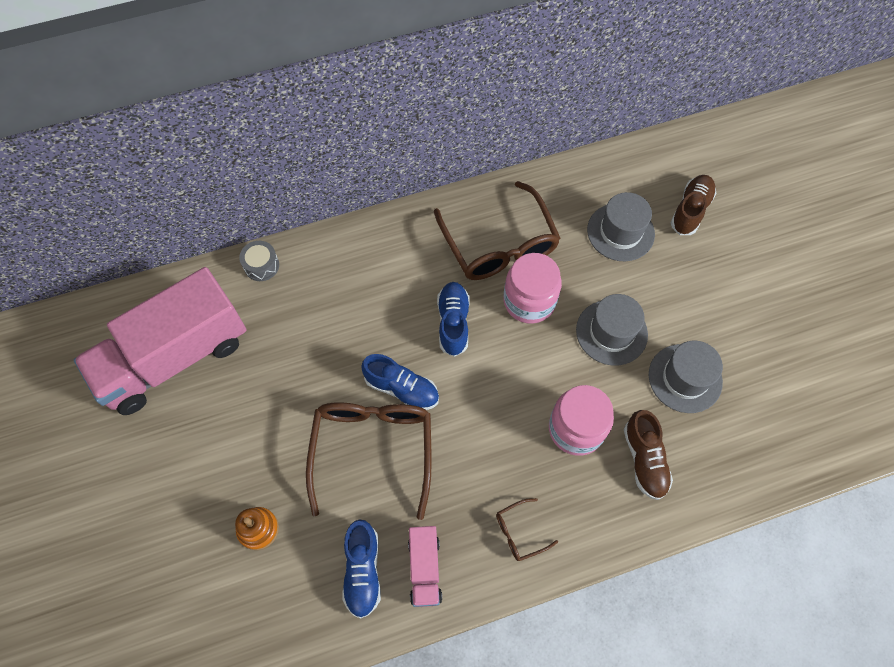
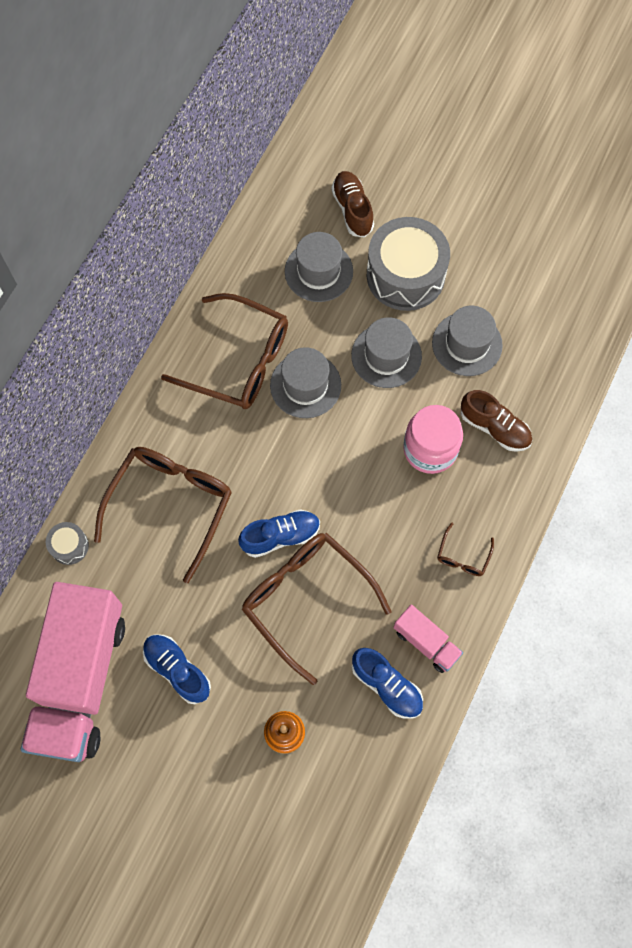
camera: 45 degrees left, 5 degrees up
blue shoe [437,282,470,357] -> blue shoe moved to [143,634,211,704]
pink jar [504,253,562,324] -> grey hat [270,347,341,418]
none -> brown glasses [94,447,232,583]
none -> grey drum [367,217,450,311]

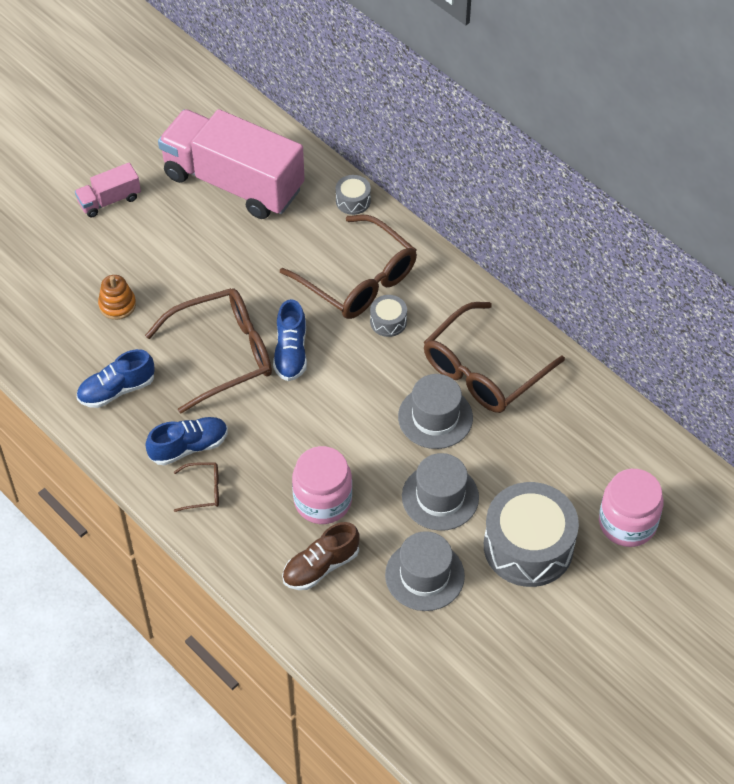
camera: 110 degrees right, 15 degrees down
blue shoe [143,634,211,704] -> blue shoe moved to [145,417,228,465]
grey hat [285,232,353,302] -> none
brown shoe [331,171,374,238] -> pink jar [599,469,664,547]
pink truck [393,605,463,673] -> pink truck moved to [75,162,141,218]
brown glasses [437,523,494,576] -> brown glasses turned 135 degrees clockwise [174,462,219,512]
none -> grey drum [370,295,407,337]

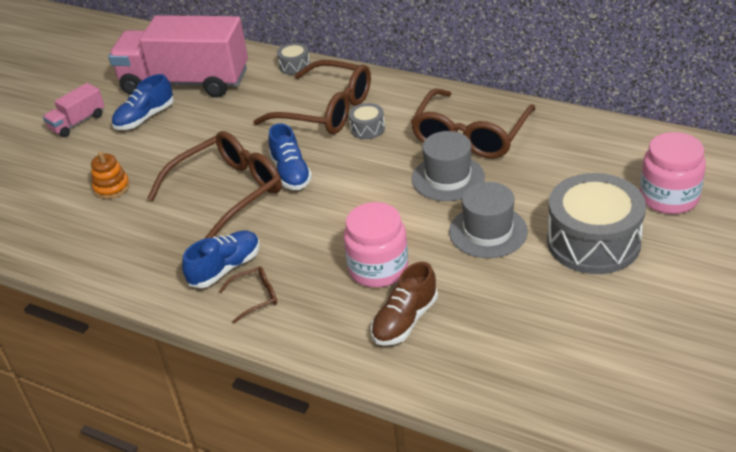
camera: 15 degrees left, 15 degrees down
blue shoe [77,349,155,408] -> blue shoe moved to [112,74,174,130]
grey hat [385,531,465,611] -> none

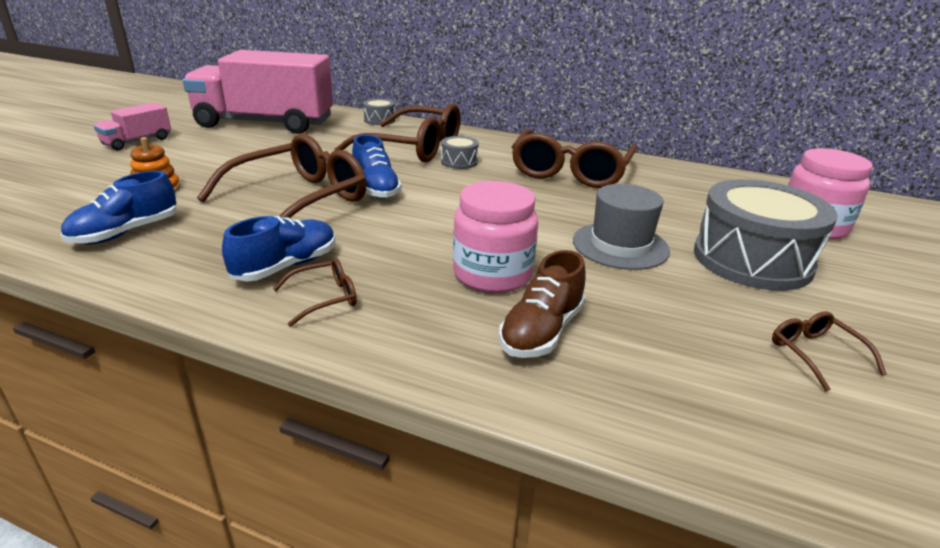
camera: 10 degrees left, 10 degrees down
blue shoe [112,74,174,130] -> blue shoe moved to [61,171,177,244]
grey hat [412,131,485,201] -> none
none -> brown glasses [772,311,887,392]

